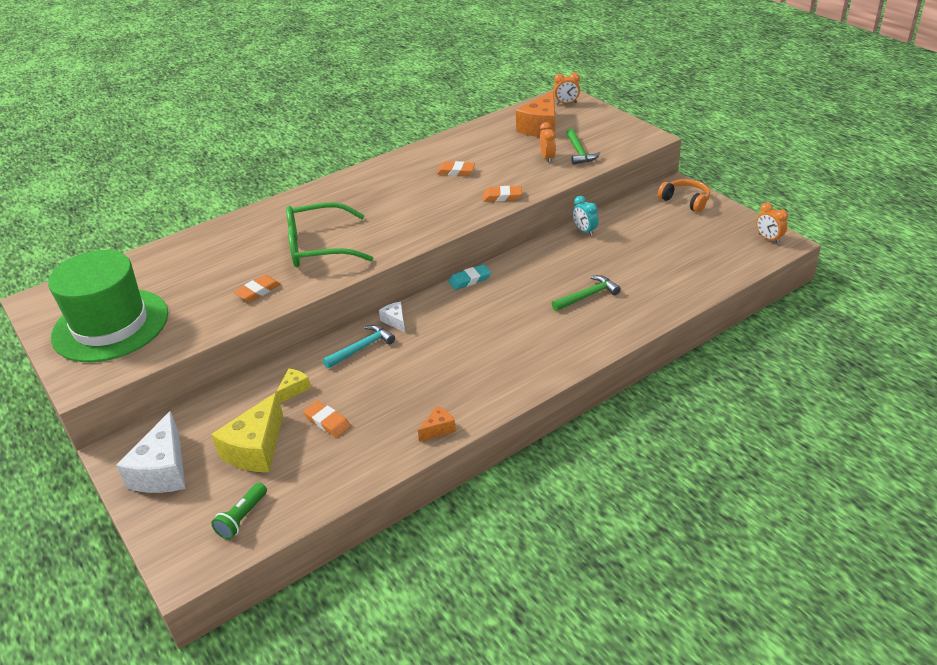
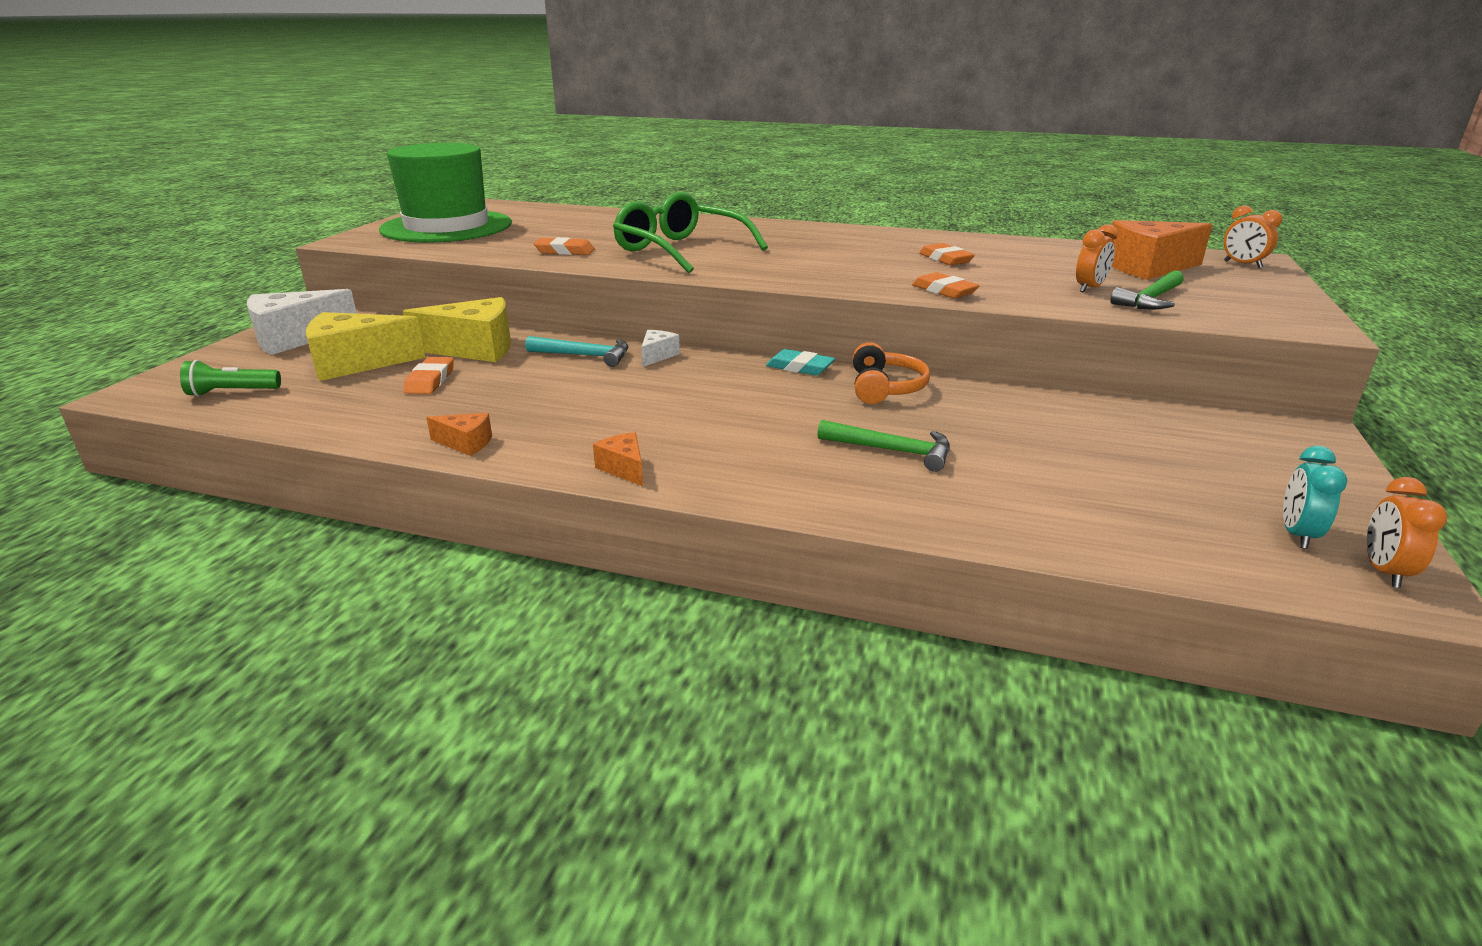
camera: 50 degrees right, 10 degrees down
yellow cheese [276,368,311,403] -> yellow cheese [403,297,511,362], size x2.05
turquoise clock [573,196,598,236] -> turquoise clock moved to [1283,446,1347,549]
orange headphones [658,179,710,213] -> orange headphones moved to [853,342,930,404]
none -> orange cheese [593,432,643,486]

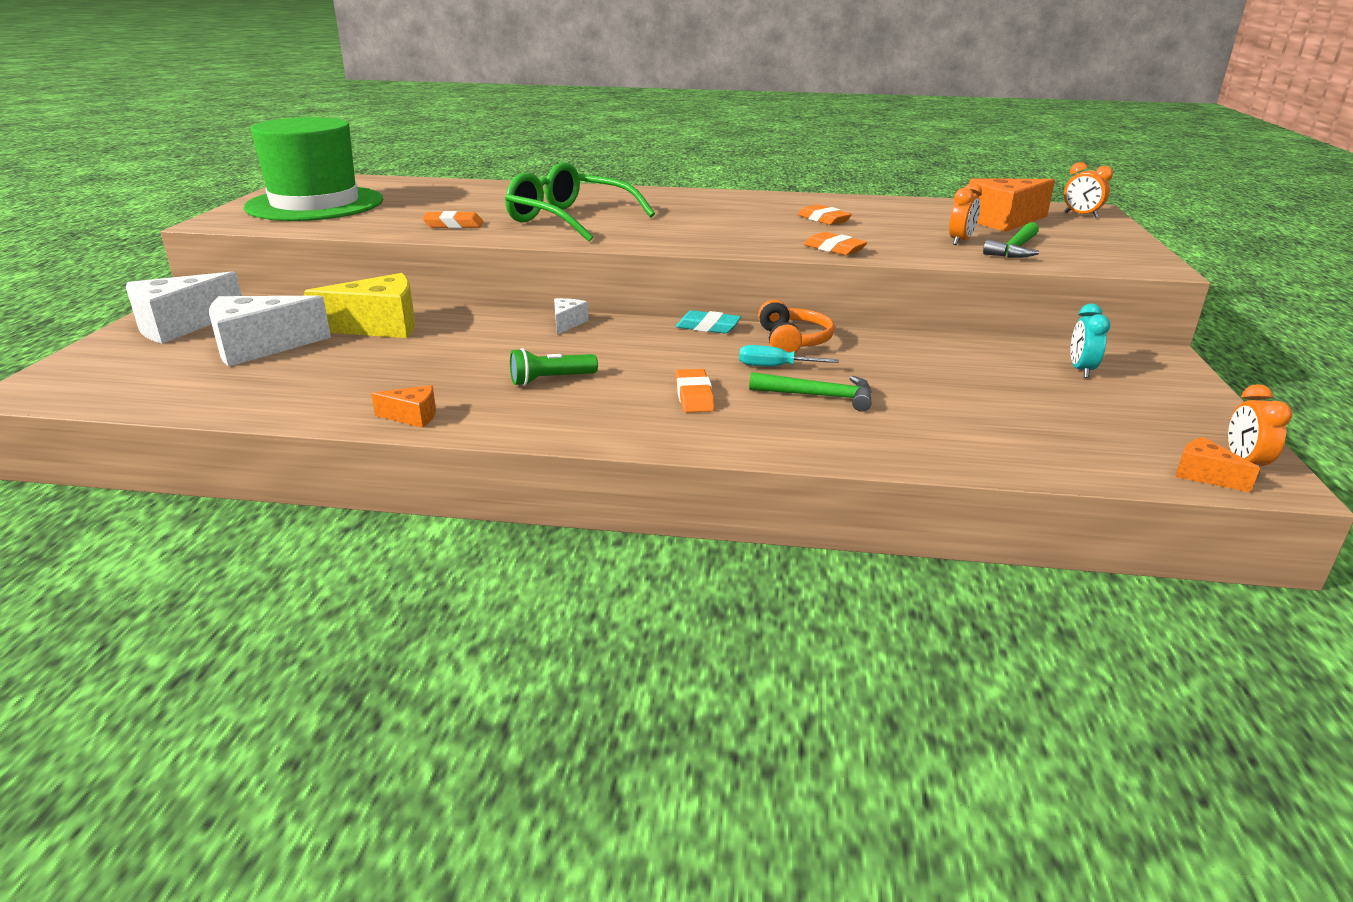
camera: 10 degrees left, 0 degrees up
green flashlight [180,360,281,397] -> green flashlight moved to [510,348,598,386]
yellow cheese [306,312,425,381] -> white cheese [209,296,331,367]
orange eraser [404,357,454,394] -> orange eraser moved to [675,369,715,413]
turquoise hammer [525,336,628,367] -> none
orange cheese [593,432,643,486] -> orange cheese moved to [1176,437,1260,492]
turquoise clock [1283,446,1347,549] -> turquoise clock moved to [1070,304,1111,378]
none -> turquoise screwdriver [739,345,839,366]

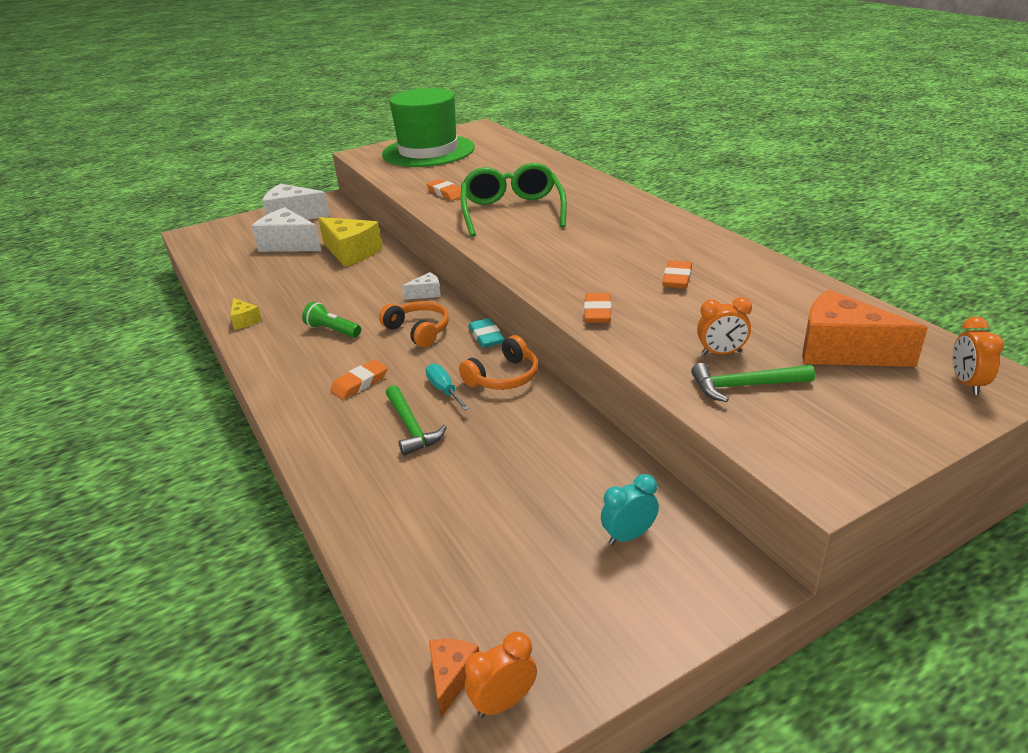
camera: 55 degrees right, 5 degrees up
orange cheese [371,385,436,428] -> yellow cheese [230,298,262,330]
none -> orange headphones [379,301,449,347]

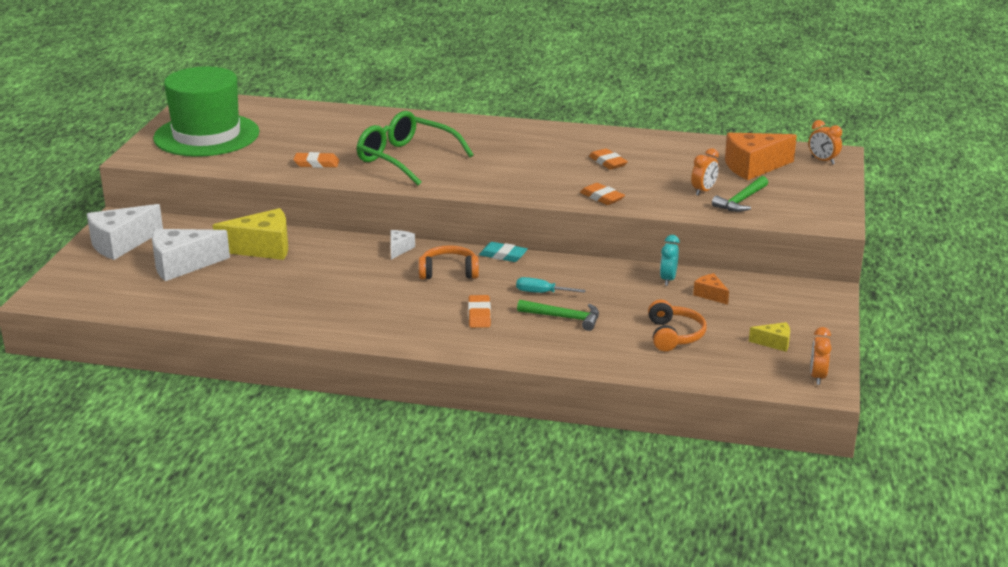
camera: 50 degrees left, 5 degrees down
yellow cheese [230,298,262,330] -> yellow cheese moved to [749,322,790,352]
green flashlight [302,302,361,338] -> none
orange cheese [429,639,479,718] -> orange cheese moved to [693,273,729,305]
orange headphones [459,335,538,390] -> orange headphones moved to [648,300,706,351]
turquoise clock [601,474,659,545] -> turquoise clock moved to [660,235,680,286]

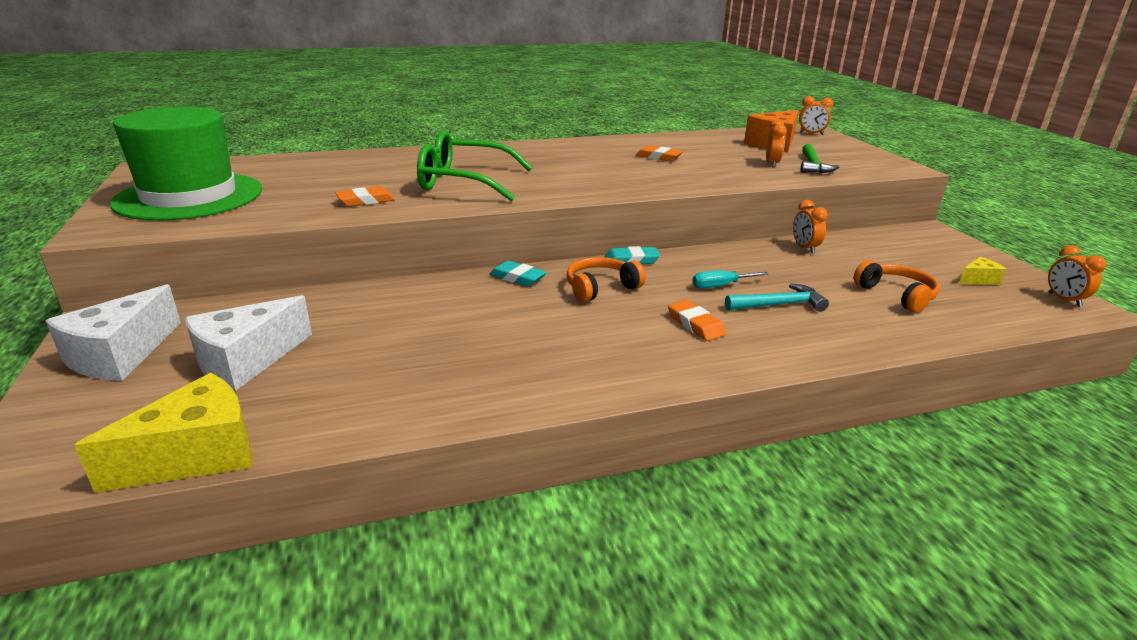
camera: 30 degrees left, 0 degrees up
yellow cheese [213,208,288,260] -> yellow cheese moved to [74,373,252,493]
white cheese [391,230,415,260] -> turquoise eraser [490,261,547,286]
green hammer [517,300,599,331] -> turquoise hammer [725,283,829,312]
orange eraser [580,183,625,205] -> none
turquoise clock [660,235,680,286] -> orange clock [793,200,828,254]
orange cheese [693,273,729,305] -> none

